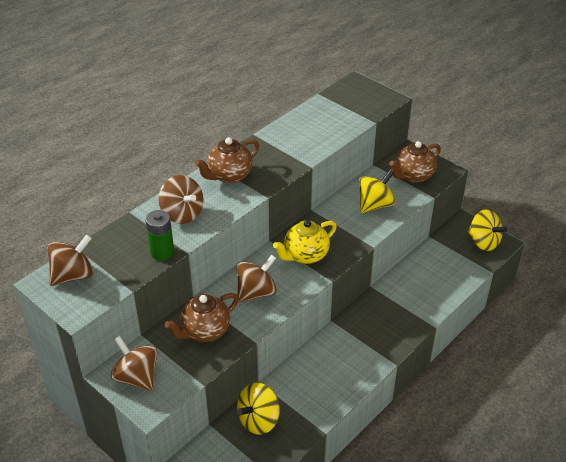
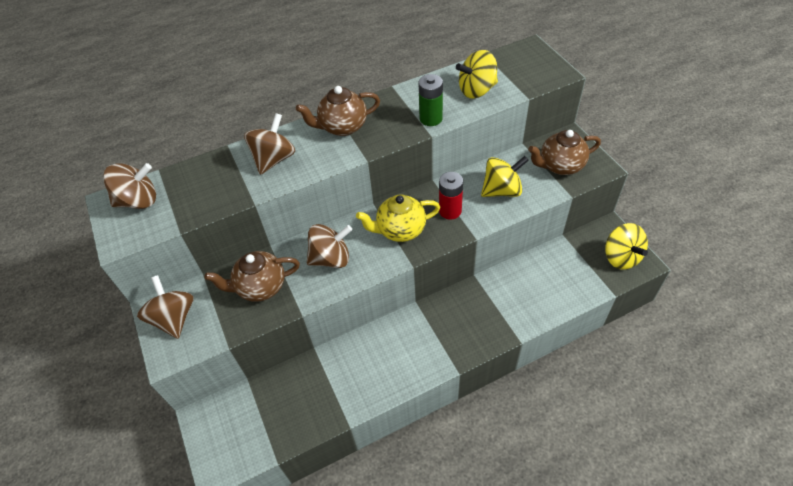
camera: 25 degrees right, 10 degrees up
green battery [145,210,174,261] -> green battery moved to [419,74,443,126]
brown spinning top [158,175,204,224] -> brown spinning top turned 135 degrees counterclockwise [244,113,295,175]
yellow spinning top [237,383,280,435] -> yellow spinning top moved to [456,50,498,99]
none -> red battery [439,172,463,220]

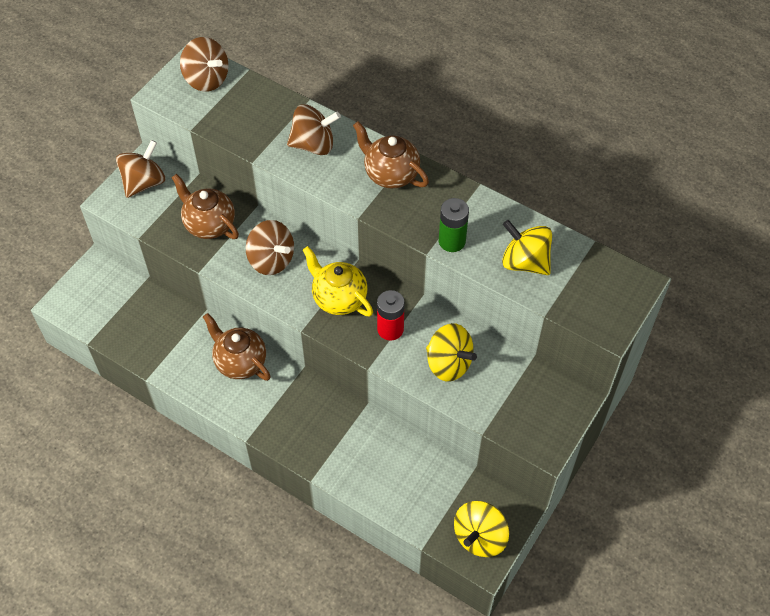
camera: 55 degrees right, 5 degrees up
brown teapot [528,130,601,175] -> brown teapot moved to [203,313,271,381]

